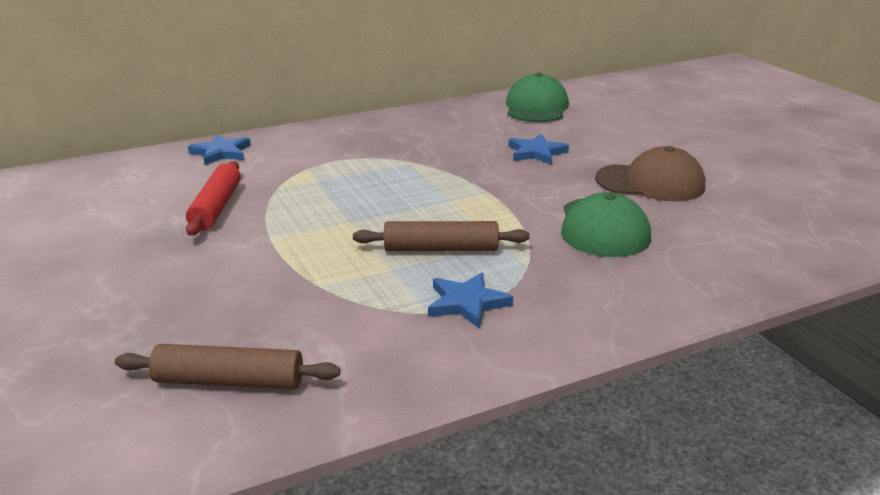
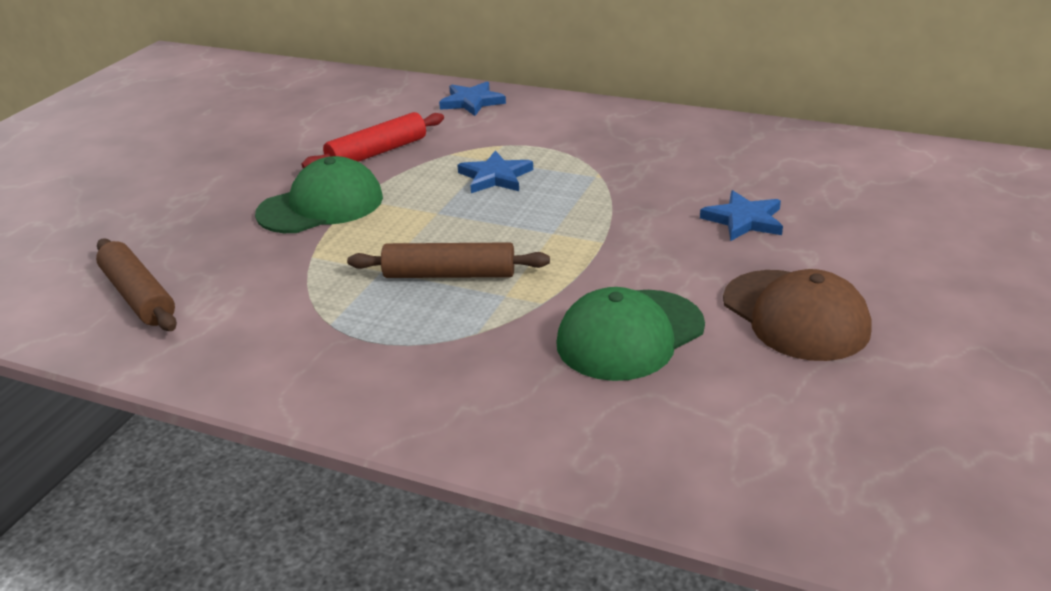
camera: 50 degrees right, 5 degrees up
brown rolling pin [353,221,530,252] -> brown rolling pin turned 45 degrees counterclockwise [347,242,550,278]
blue star [428,273,513,329] -> blue star moved to [457,150,533,193]
green cap [506,73,569,122] -> green cap moved to [255,156,383,233]

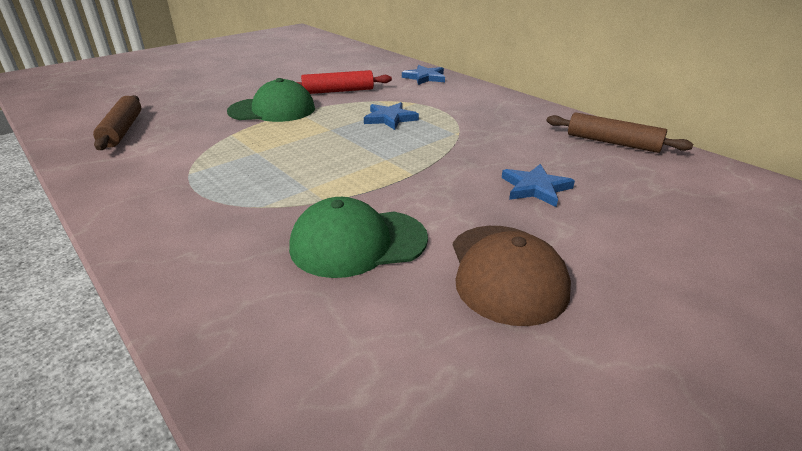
camera: 25 degrees right, 0 degrees up
brown rolling pin [347,242,550,278] -> brown rolling pin moved to [546,112,693,153]

